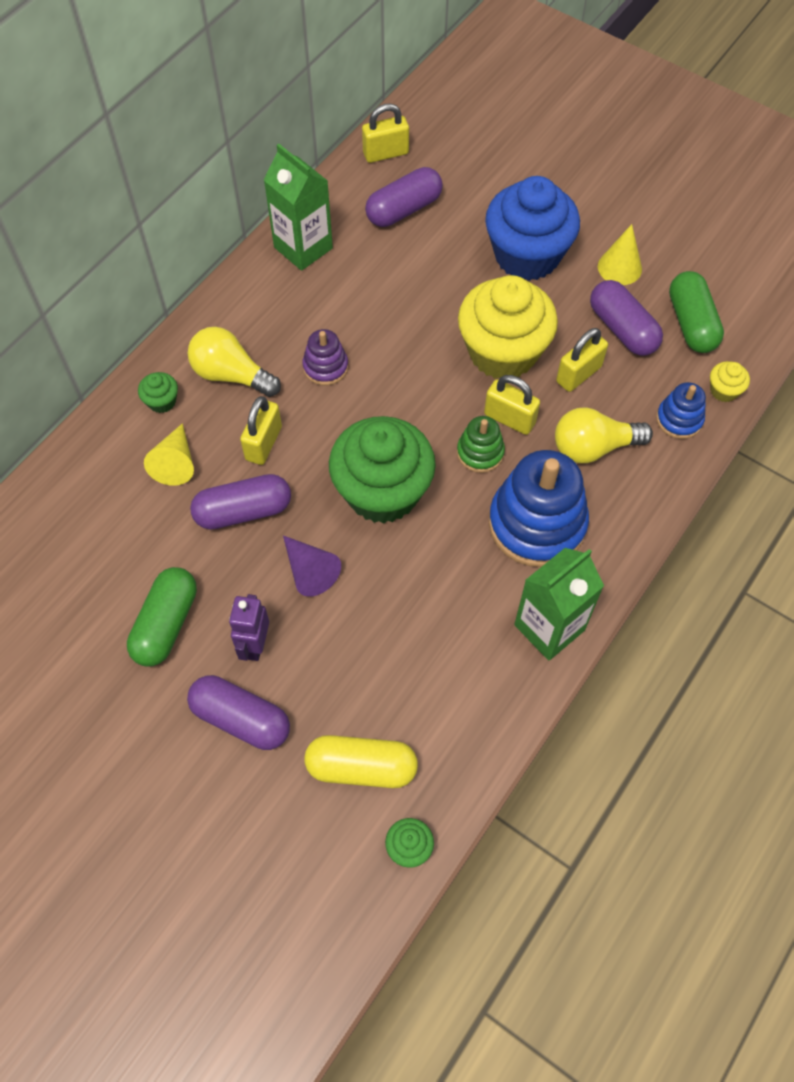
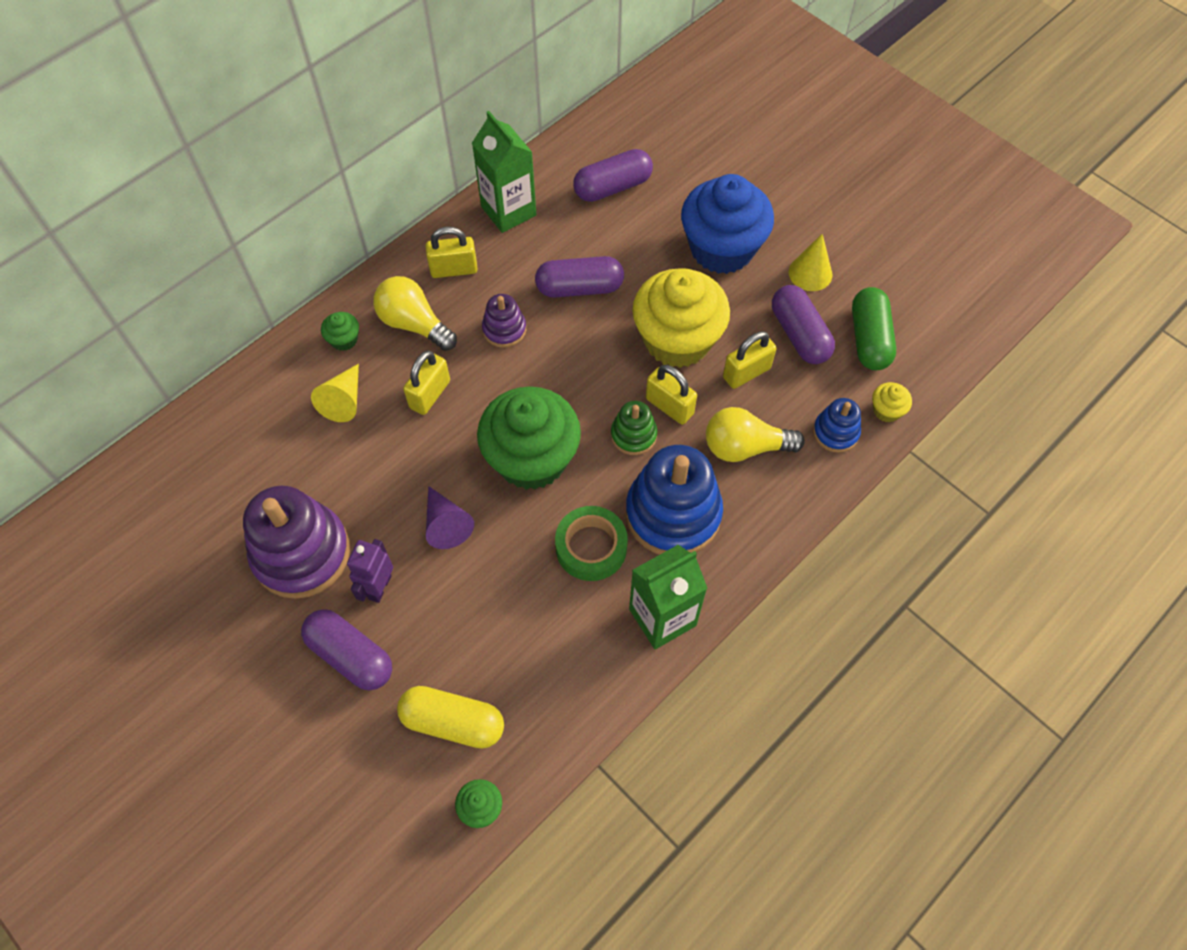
camera: 10 degrees right, 0 degrees up
green capsule [127,567,197,666] -> purple stacking toy [243,486,350,599]
purple capsule [190,474,291,530] -> purple capsule moved to [535,256,624,298]
yellow padlock [362,104,409,163] -> yellow padlock moved to [426,227,477,278]
none -> green tape [555,506,628,581]

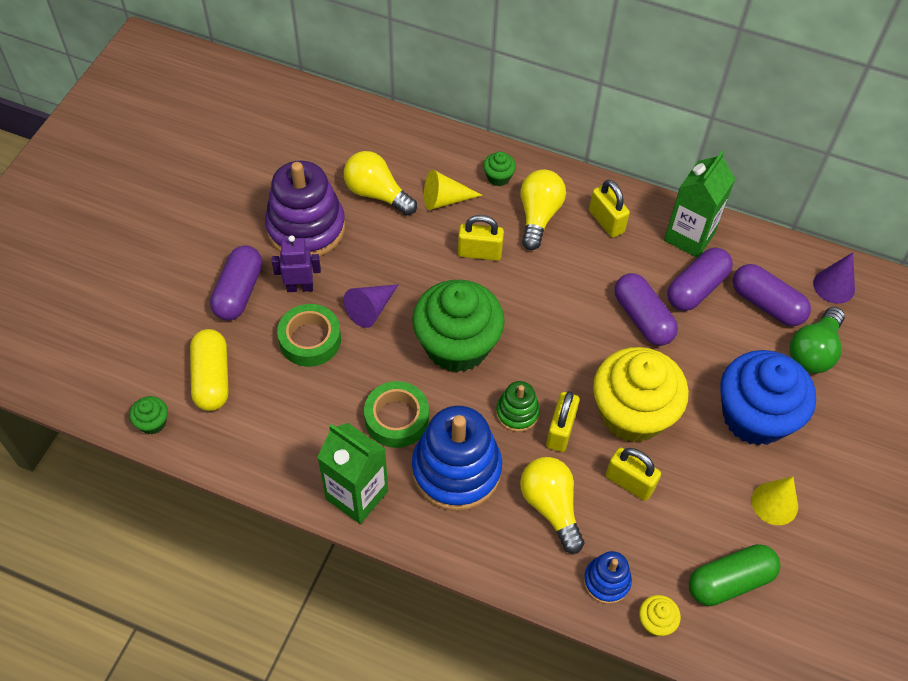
camera: 65 degrees right, 5 degrees down
purple stacking toy [482,294,526,348] -> none
purple capsule [772,285,835,364] -> purple capsule moved to [667,248,733,311]
none -> green tape [277,304,341,367]
none -> yellow light bulb [344,151,417,215]
none -> green light bulb [790,307,845,373]
none -> purple cone [813,253,855,304]

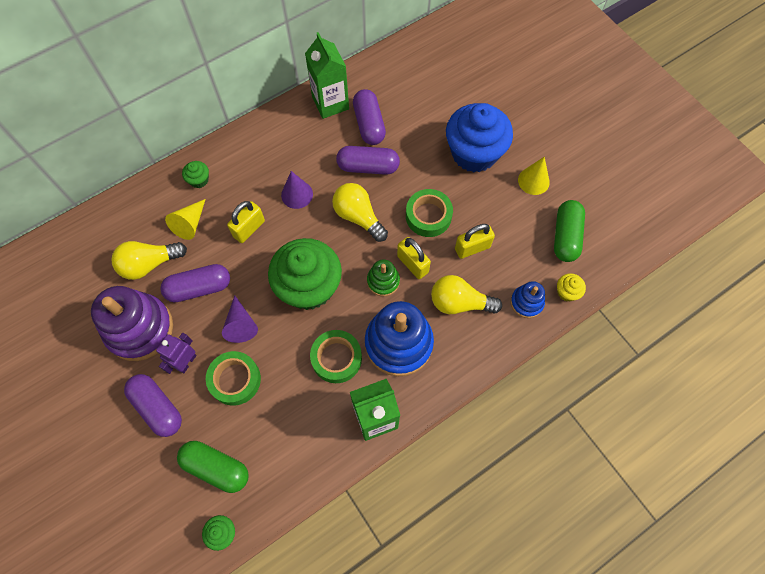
camera: 55 degrees left, 10 degrees up
yellow capsule [190,329,229,411] -> green capsule [177,441,249,493]
yellow light bulb [520,169,566,250] -> yellow light bulb moved to [332,183,388,242]
yellow padlock [589,180,630,238] -> none
yellow cupcake [593,347,689,442] -> green tape [406,189,453,237]
purple capsule [733,264,811,326] -> purple capsule moved to [160,264,230,303]
green light bulb [790,307,845,373] -> none
purple cone [813,253,855,304] -> purple cone moved to [281,171,313,209]

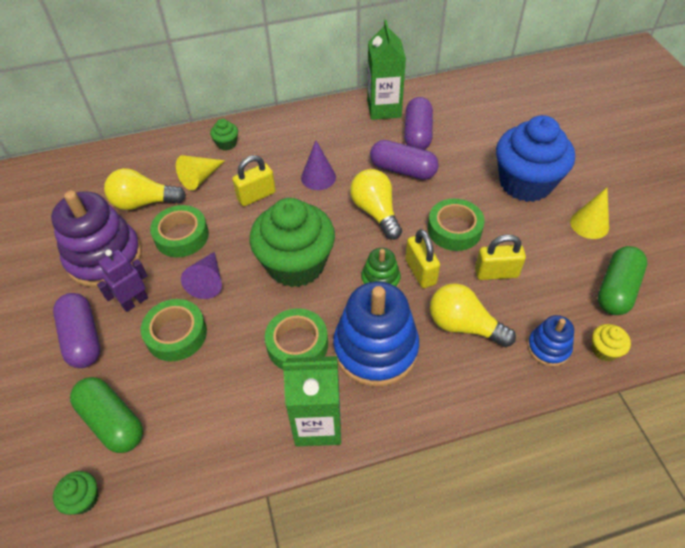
camera: 20 degrees right, 15 degrees down
purple capsule [160,264,230,303] -> green tape [150,205,209,257]

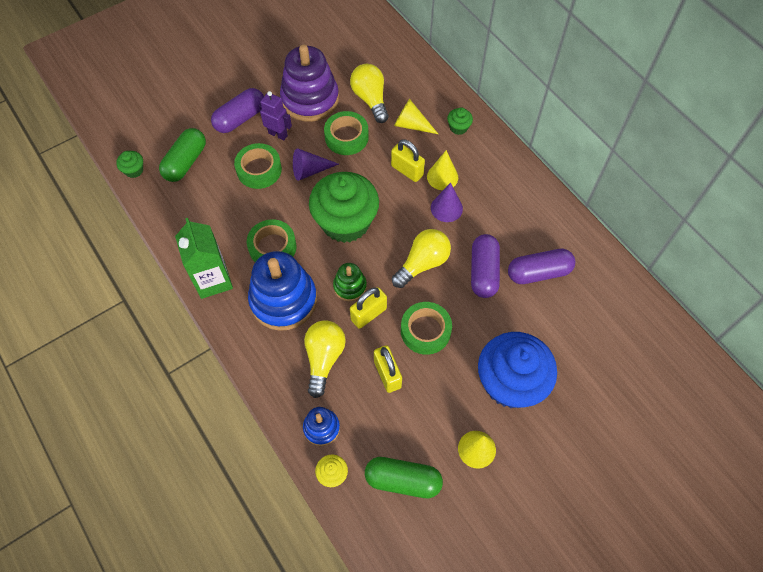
camera: 70 degrees right, 10 degrees up
green carton [367,20,406,120] -> none
none -> yellow cone [427,150,458,190]

